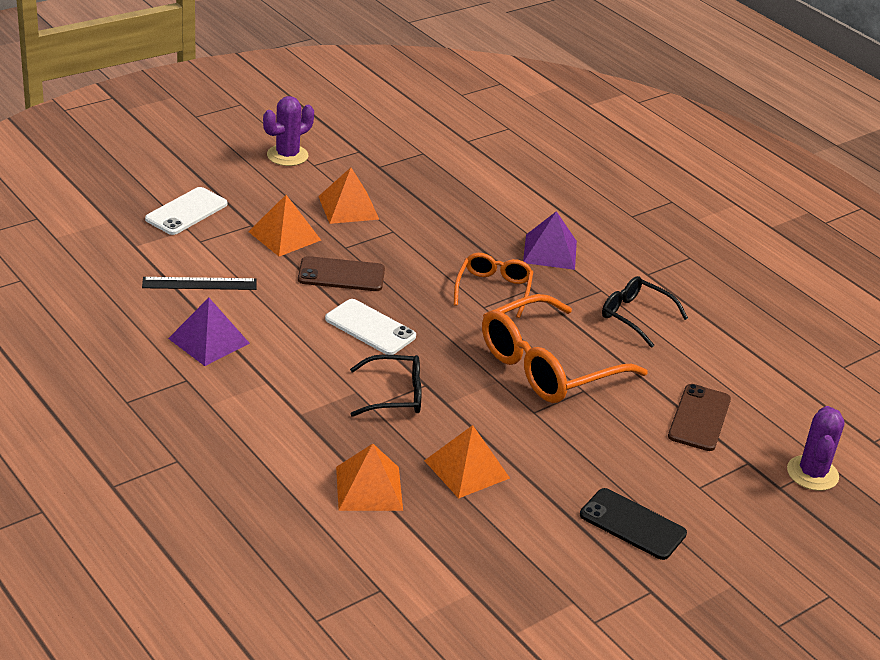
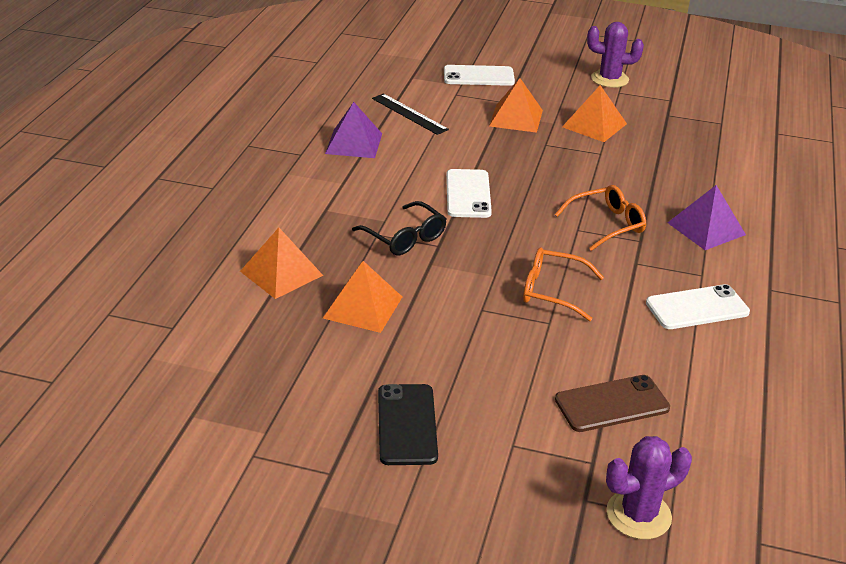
camera: 55 degrees right, 0 degrees up
brown phone [298,256,385,291] -> none
orange glasses [482,294,648,403] -> orange glasses [523,248,604,321], size x0.56
black glasses [602,276,688,348] -> white phone [646,284,750,329]

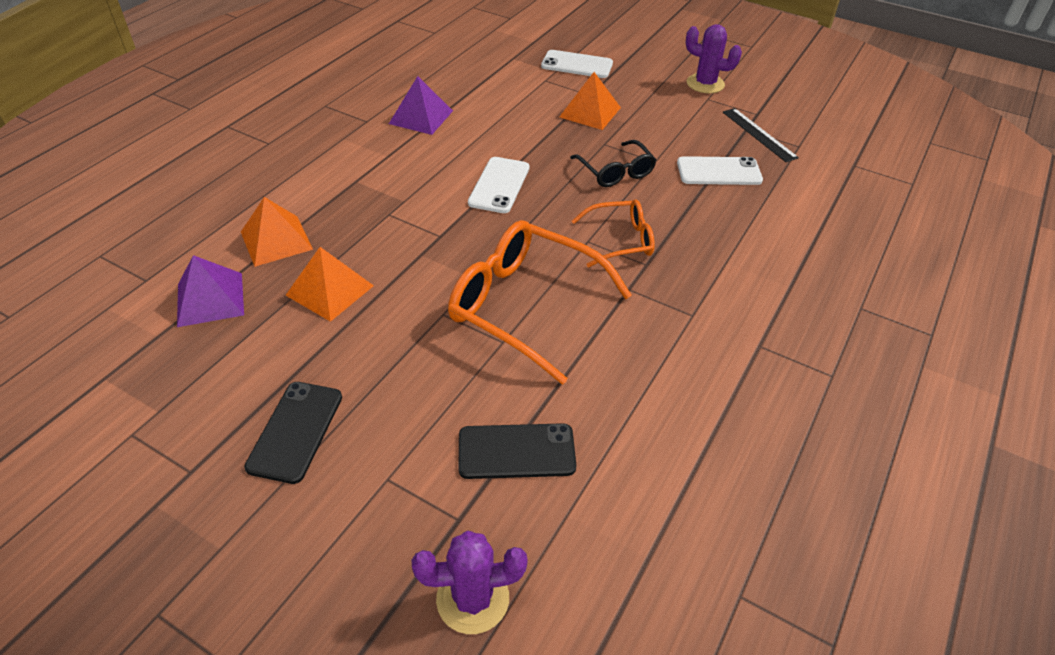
camera: 15 degrees right, 10 degrees up
black glasses [352,201,446,255] -> black glasses moved to [570,140,656,187]
black ruler [372,93,449,135] -> black ruler moved to [723,108,799,162]
orange glasses [523,248,604,321] -> orange glasses [448,220,632,385], size x1.80
brown phone [555,375,670,432] -> black phone [458,423,576,479]
orange pyramid [562,85,627,142] -> none
white phone [646,284,750,329] -> white phone moved to [677,156,763,185]
purple pyramid [667,185,746,250] -> purple pyramid moved to [177,255,244,327]

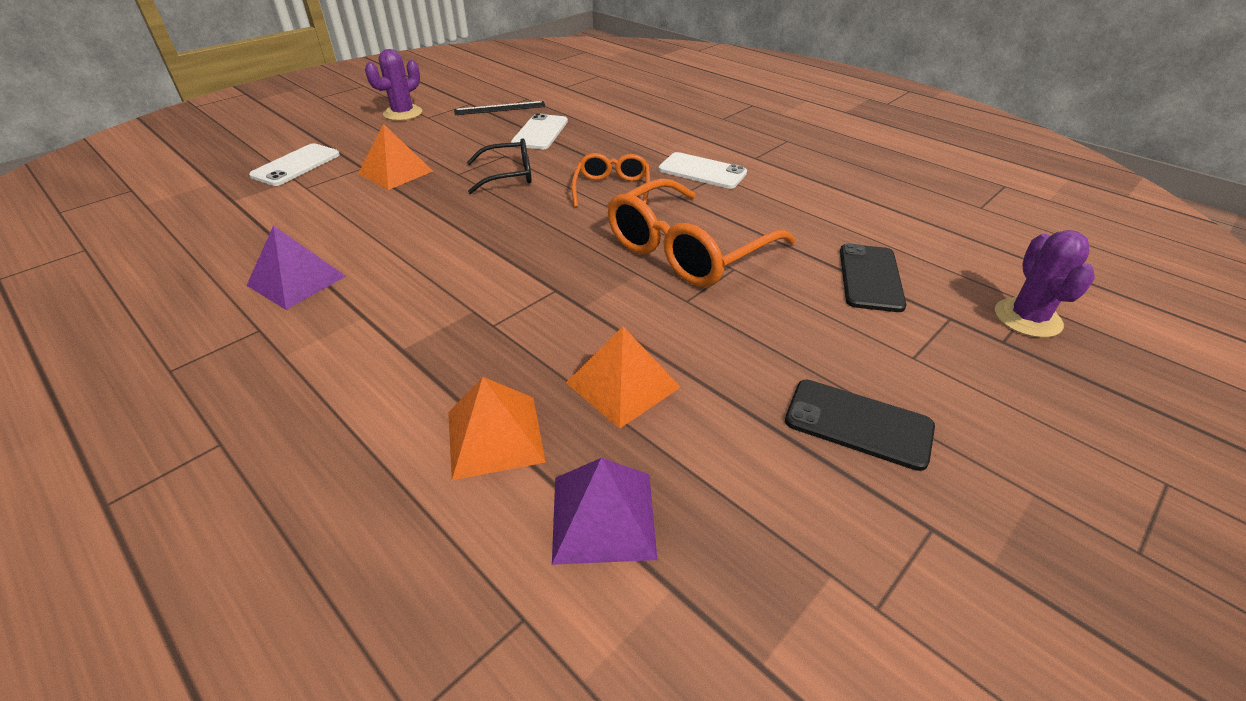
camera: 75 degrees left, 5 degrees down
white phone [468,157,529,213] -> white phone moved to [658,152,747,189]

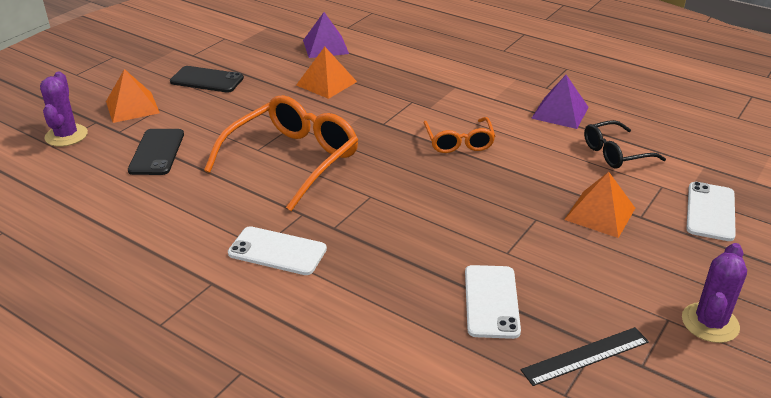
camera: 170 degrees right, 5 degrees down
orange pyramid [448,377,546,480] -> orange pyramid moved to [106,69,160,123]
black glasses [467,138,532,194] -> black glasses moved to [584,120,666,169]
orange glasses [572,153,650,208] -> orange glasses moved to [424,117,495,153]

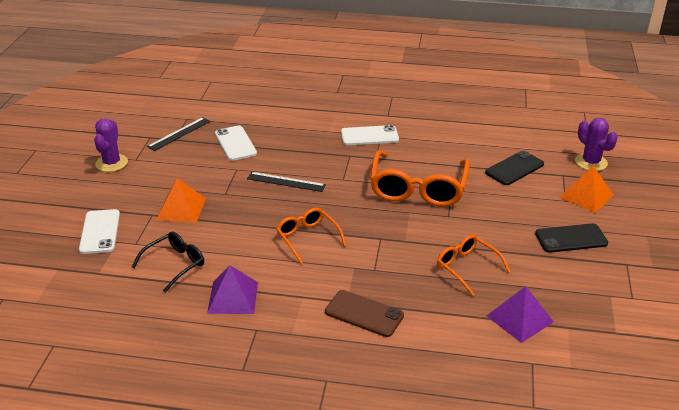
camera: 155 degrees right, 0 degrees up
black phone [128,129,184,175] -> black phone turned 75 degrees clockwise [485,151,544,185]
orange pyramid [296,47,357,99] -> orange glasses [437,235,511,296]
none -> black ruler [247,172,326,192]
none -> brown phone [325,290,404,337]

